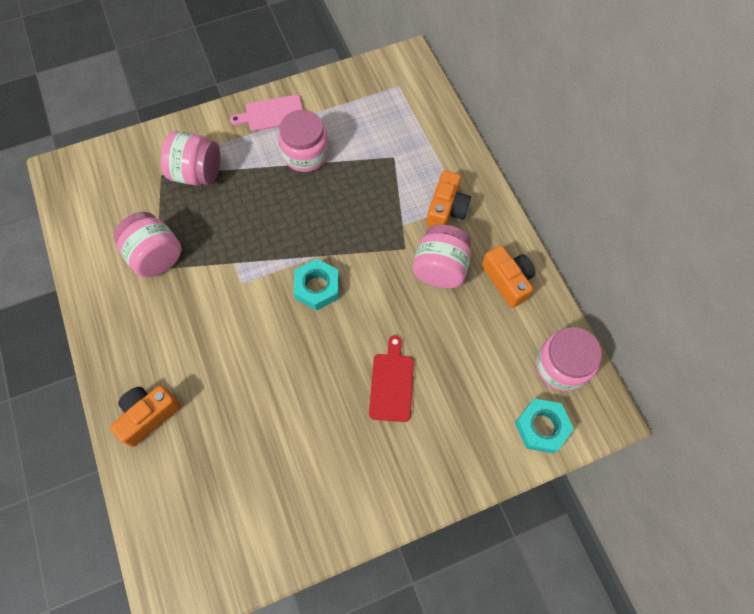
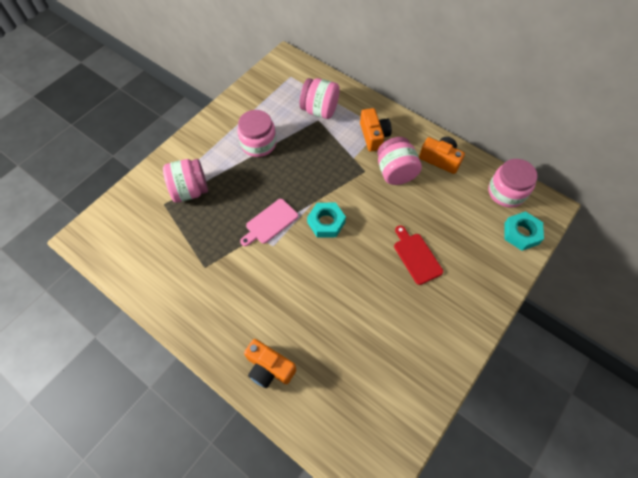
camera: 30 degrees left, 5 degrees down
orange camera [110,385,181,447] -> orange camera turned 75 degrees counterclockwise [244,339,296,388]
pink jar [114,212,182,277] -> pink jar moved to [299,78,340,119]
pink cutting board [230,95,303,131] -> pink cutting board moved to [240,199,298,246]

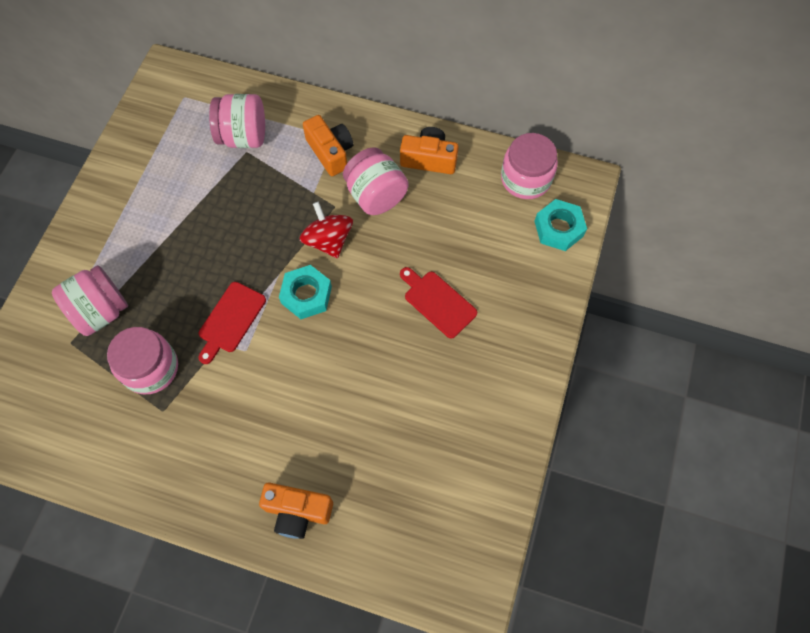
camera: 20 degrees left, 5 degrees up
pink jar [237,110,276,157] -> pink jar moved to [107,327,178,394]
pink cutting board [240,199,298,246] -> red cutting board [199,282,266,364]
none -> red spinning top [300,202,353,258]

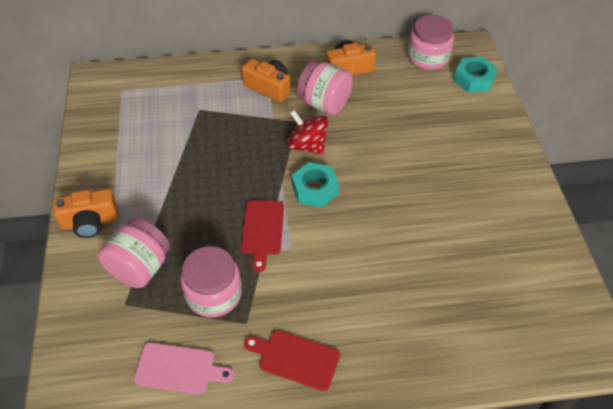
camera: 25 degrees left, 15 degrees down
pink jar [209,94,265,148] -> none
orange camera [259,482,333,539] -> orange camera moved to [53,189,118,238]
red cutting board [400,267,477,339] -> red cutting board moved to [244,330,340,391]
none -> pink cutting board [134,342,234,394]

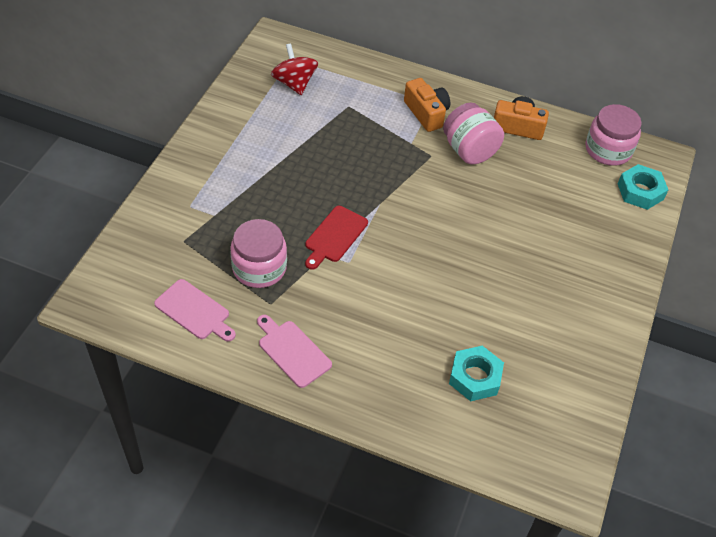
camera: 25 degrees right, 0 degrees up
orange camera [53,189,118,238] -> none
pink jar [98,218,170,288] -> none
red cutting board [244,330,340,391] -> pink cutting board [257,315,332,388]
red spinning top [287,110,329,155] -> red spinning top moved to [271,43,318,95]
turquoise nut [292,162,339,208] -> turquoise nut moved to [449,346,504,401]

